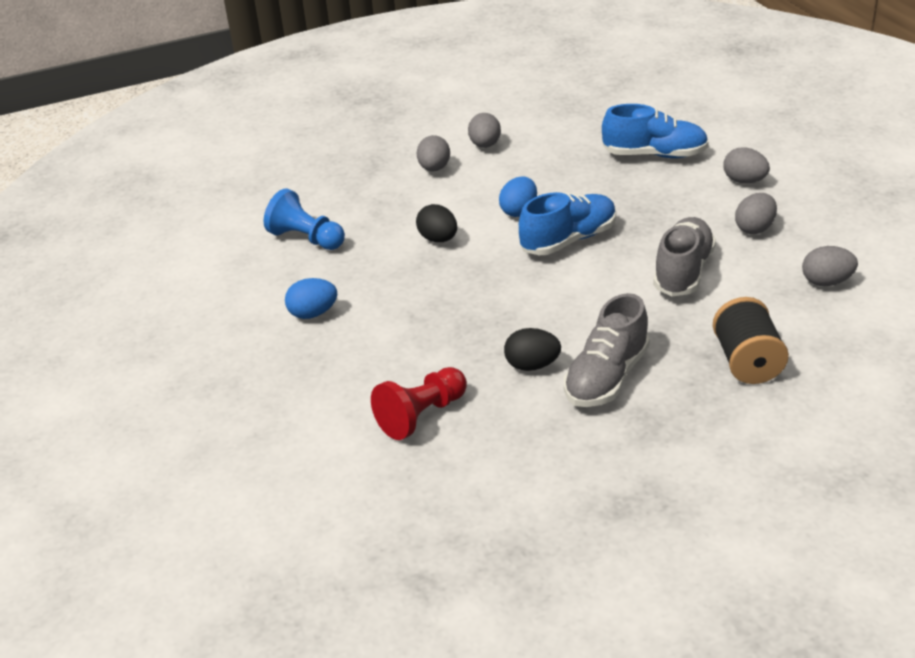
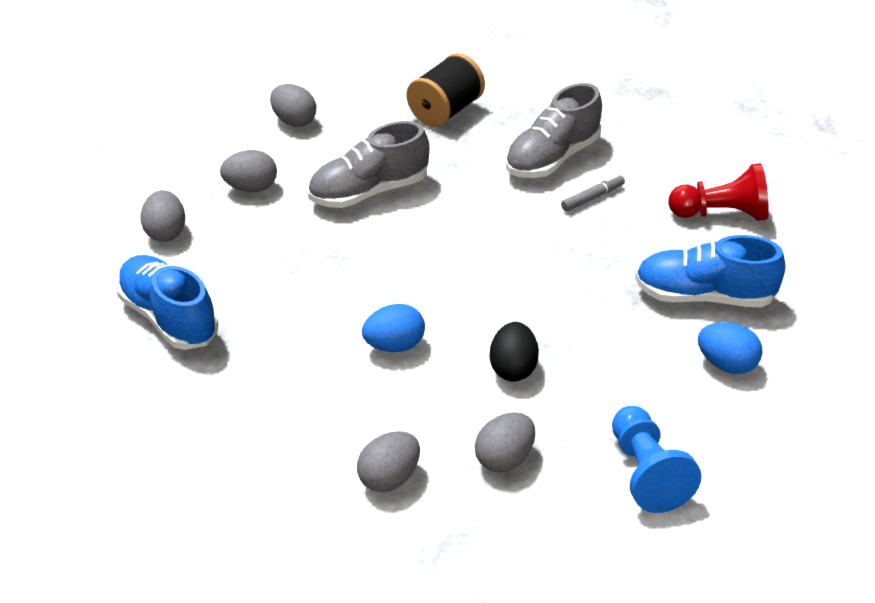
camera: 140 degrees left, 5 degrees up
grey egg [468,113,501,148] -> grey egg moved to [475,412,535,473]
black egg [504,328,561,371] -> grey marker [561,174,625,212]
blue shoe [519,192,616,255] -> blue shoe moved to [635,235,785,308]
grey shoe [564,293,650,407] -> grey shoe turned 150 degrees clockwise [505,83,602,178]

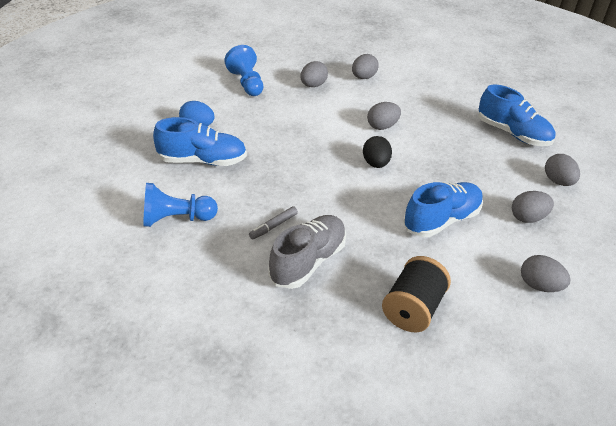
camera: 170 degrees right, 0 degrees up
grey shoe [308,121,429,208] -> blue shoe [403,182,483,237]
blue egg [362,304,425,352] -> grey egg [367,102,401,130]
black egg [490,322,539,381] -> black egg moved to [363,136,392,168]
red pawn [668,163,769,221] -> blue pawn [143,183,218,227]

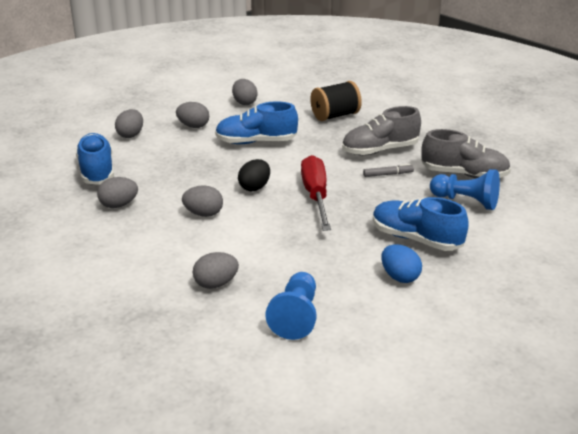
camera: 145 degrees left, 10 degrees down
grey egg [352,54,379,79] -> grey egg moved to [97,177,138,208]
none -> red screwdriver [301,155,331,231]
none -> grey shoe [421,129,511,178]

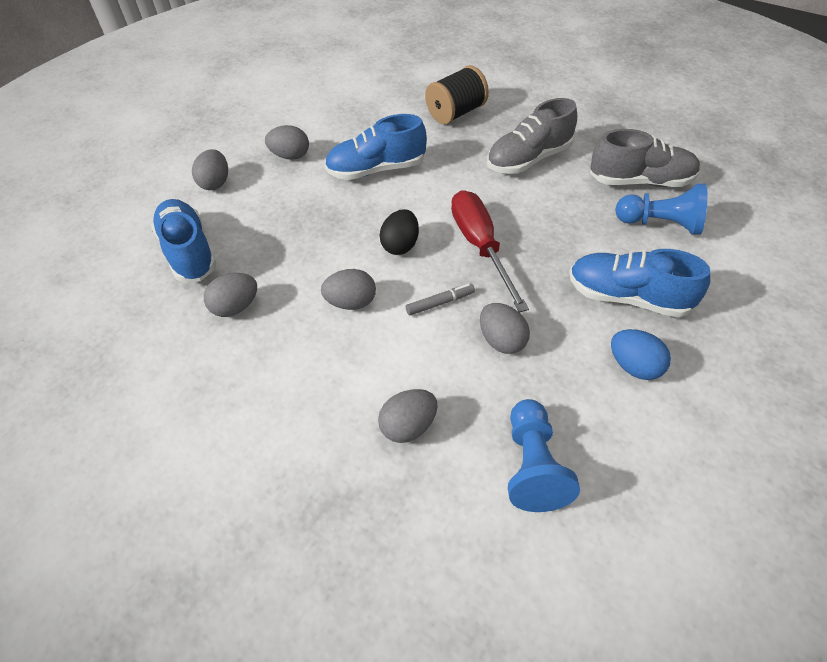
camera: 10 degrees left, 20 degrees up
grey egg [232,79,258,105] -> grey egg moved to [480,303,530,354]
grey marker [363,164,414,177] -> grey marker moved to [406,284,475,315]

